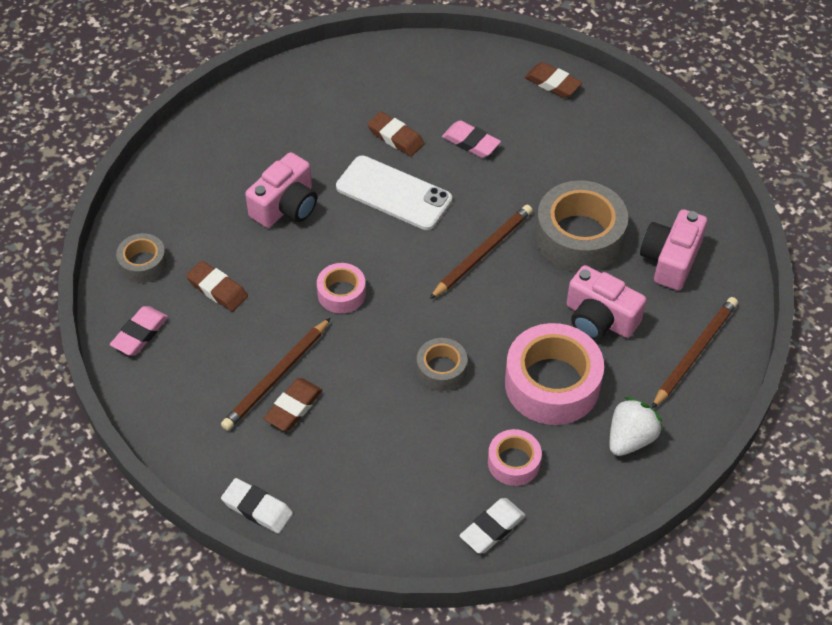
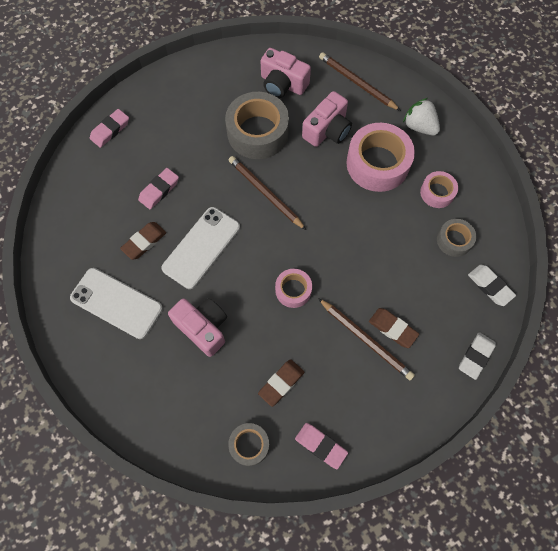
camera: 85 degrees left, 15 degrees up
grey tape [417,338,467,391] -> grey tape moved to [437,219,476,257]
white eraser [460,498,526,554] -> white eraser moved to [468,265,516,306]
brown eraser [525,62,582,98] -> pink eraser [90,109,129,148]
none -> white phone [70,268,163,339]

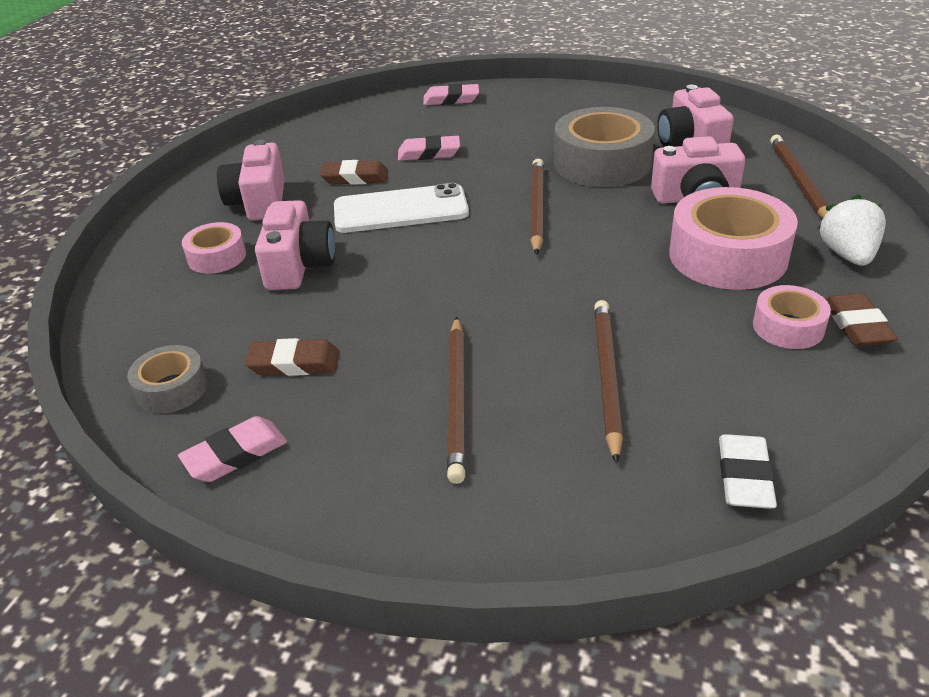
camera: 50 degrees right, 30 degrees down
white phone [70,268,163,339] -> pink camera [217,140,285,221]
pink tape [275,269,312,308] -> pink tape moved to [182,222,246,274]
pink eraser [295,423,348,469] -> pink eraser turned 60 degrees clockwise [178,416,287,482]
brown eraser [369,308,419,348] -> brown eraser moved to [825,293,898,346]
grey tape [437,219,476,257] -> none
white eraser [459,332,496,380] -> none
none -> brown pencil [594,300,623,464]

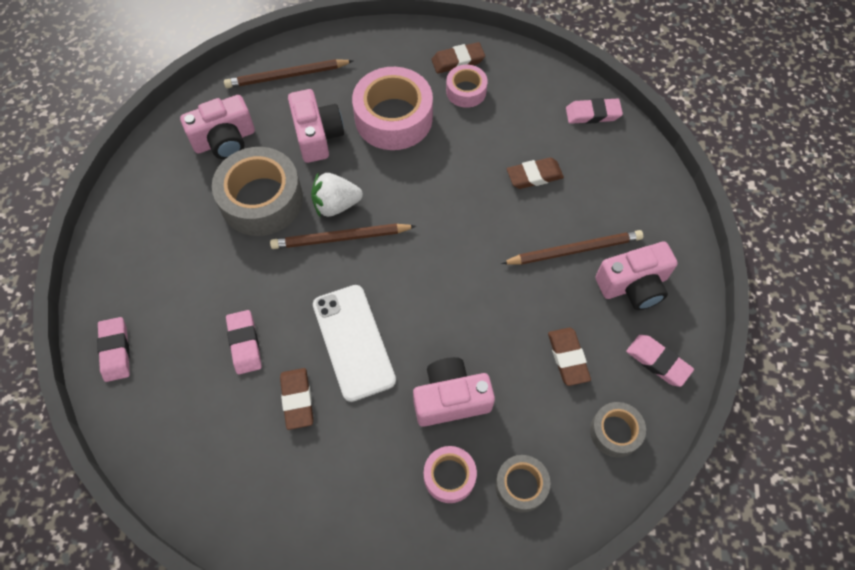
camera: 105 degrees left, 25 degrees up
pink camera [217,140,285,221] -> pink camera moved to [595,241,677,310]
brown pencil [594,300,623,464] -> brown eraser [507,157,564,189]
white eraser [719,434,777,509] -> pink eraser [566,98,623,124]
white strawberry [817,194,886,266] -> white strawberry moved to [311,172,363,218]
none -> grey tape [495,455,550,513]

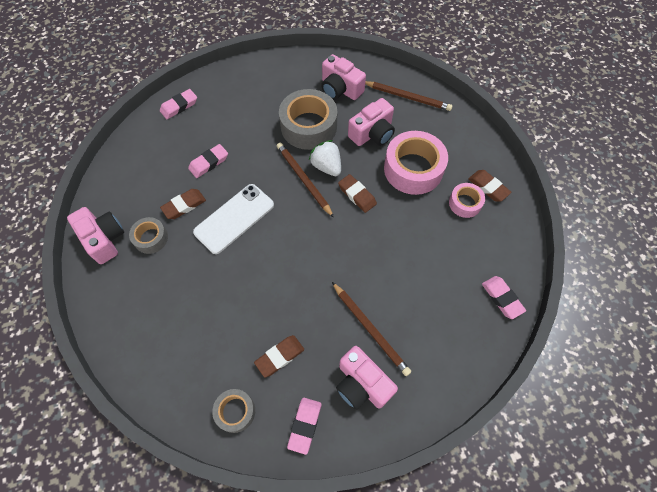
camera: 65 degrees right, 0 degrees up
brown pencil [224,59,353,88] -> brown pencil turned 150 degrees clockwise [365,81,453,111]
pink camera [413,357,495,427] -> pink camera moved to [67,207,124,264]
pink tape [424,446,477,503] -> none
grey tape [495,455,550,513] -> grey tape moved to [129,217,168,254]
brown eraser [507,157,564,189] -> brown eraser moved to [338,174,377,213]

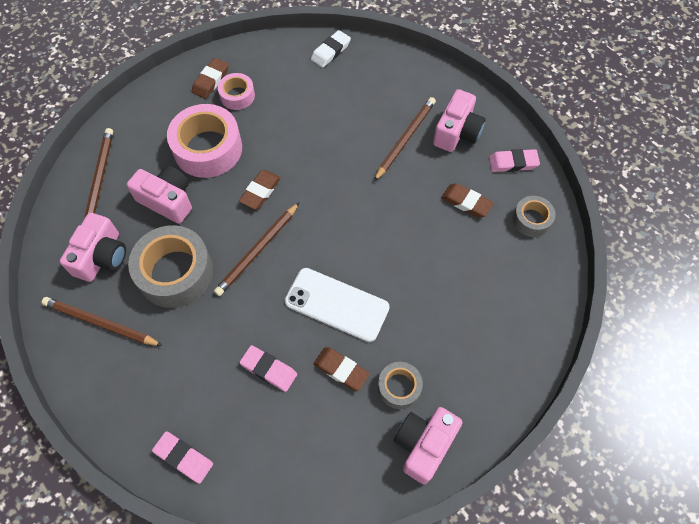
camera: 110 degrees left, 0 degrees up
white strawberry [309,140,341,176] -> none
pink eraser [482,276,526,319] -> white eraser [311,30,351,68]
none -> brown pencil [41,297,162,346]

